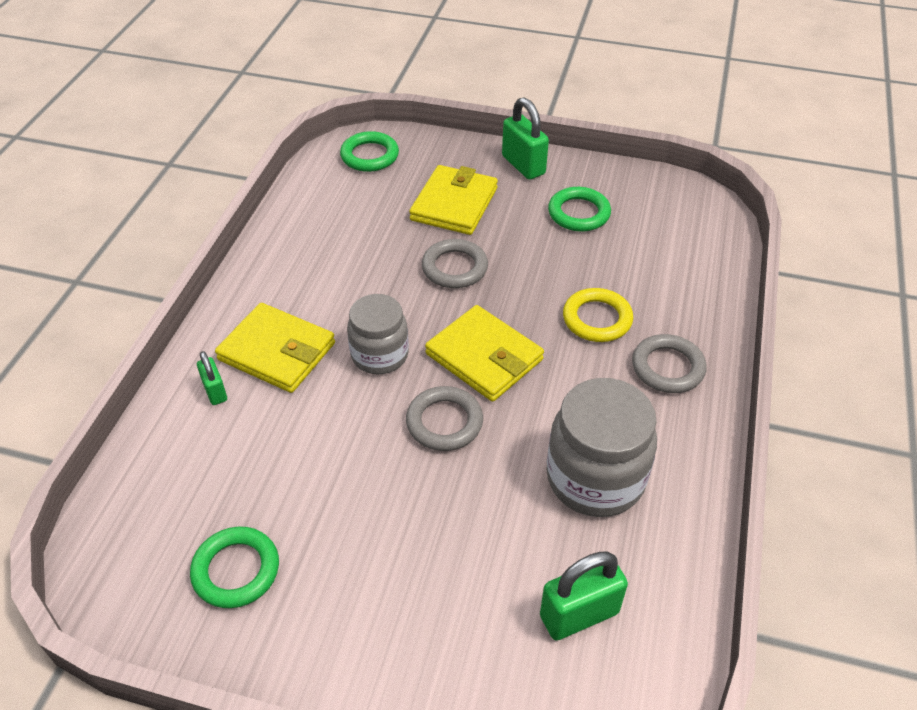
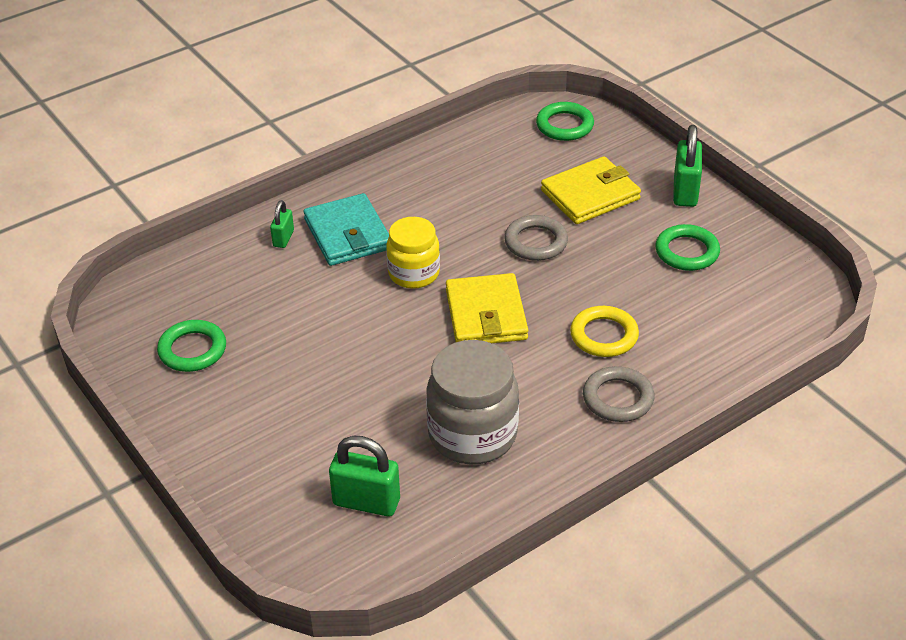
camera: 40 degrees right, 5 degrees down
yellow wallet [215,303,335,393] -> turquoise wallet [303,193,389,266]
grey jar [347,294,409,374] -> yellow jar [386,217,440,289]
grey ring [406,386,483,451] -> none

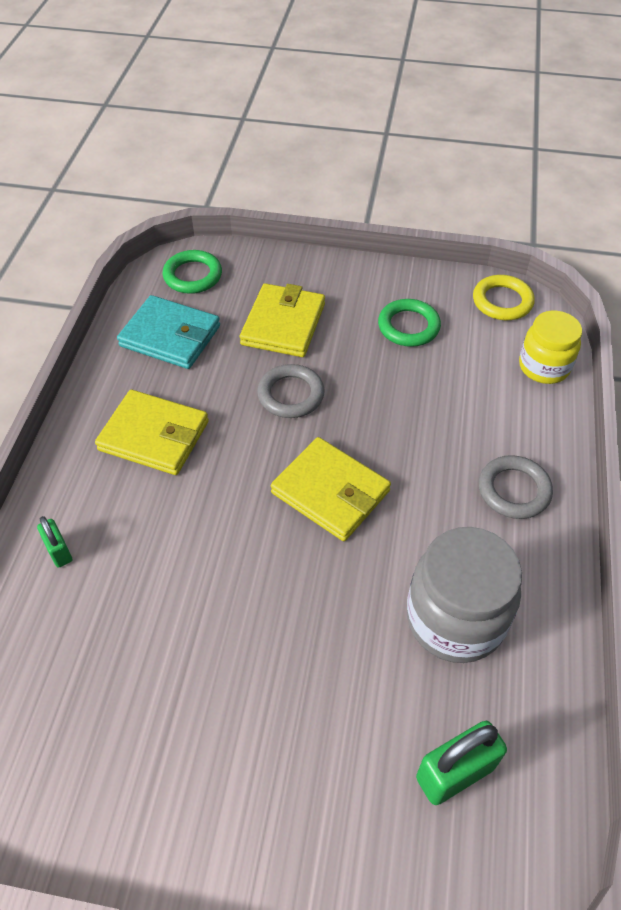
camera: 45 degrees left, 10 degrees up
green ring [157,320,226,372] -> none
turquoise wallet [303,193,389,266] -> turquoise wallet moved to [117,295,220,369]
yellow jar [386,217,440,289] -> yellow jar moved to [519,311,582,384]
yellow ring [570,306,639,357] -> yellow ring moved to [473,275,535,320]
green padlock [673,125,702,207] -> none
none -> yellow wallet [95,390,209,475]

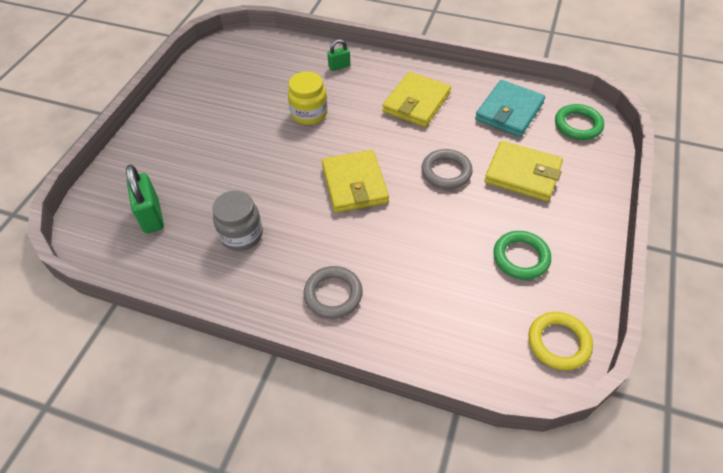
camera: 100 degrees right, 0 degrees up
yellow wallet [271,437,391,541] -> yellow wallet turned 60 degrees counterclockwise [322,150,389,213]
grey jar [407,527,522,663] -> grey jar [212,190,263,251], size x0.65
yellow jar [519,311,582,384] -> yellow jar moved to [288,71,328,125]

